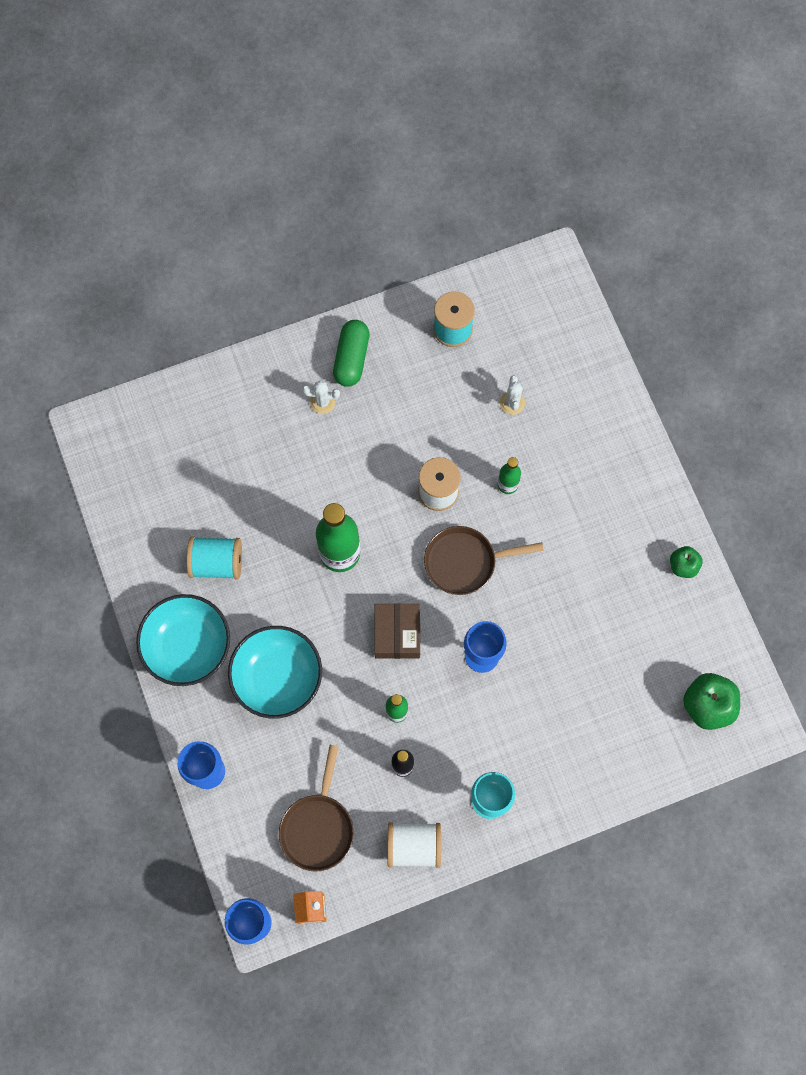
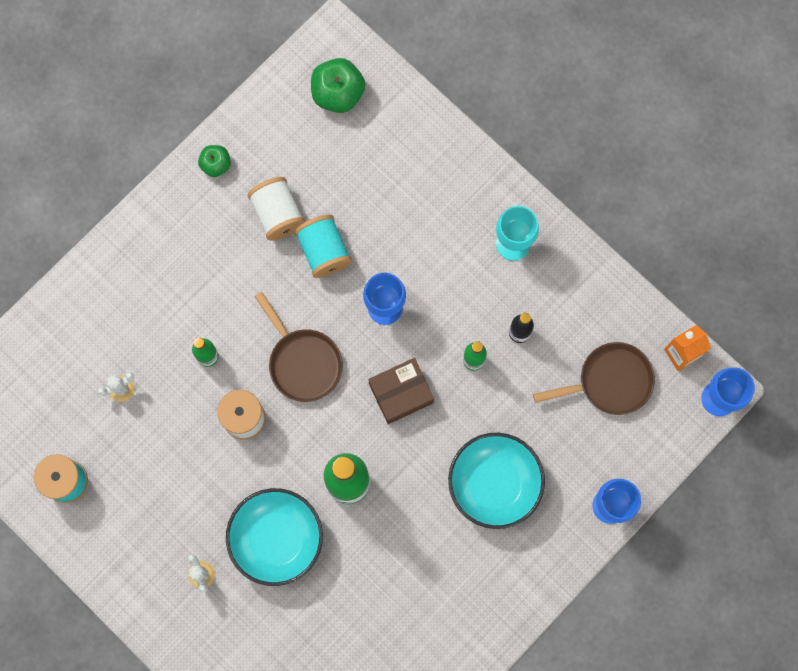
camera: 115 degrees left, 5 degrees up
turquoise bowl [136,594,230,686] -> turquoise bowl moved to [226,488,323,586]
turquoise spool [187,536,242,579] -> turquoise spool moved to [294,215,352,278]
green capsule [333,320,370,387] -> none
white spool [388,822,441,868] -> white spool moved to [248,177,306,241]

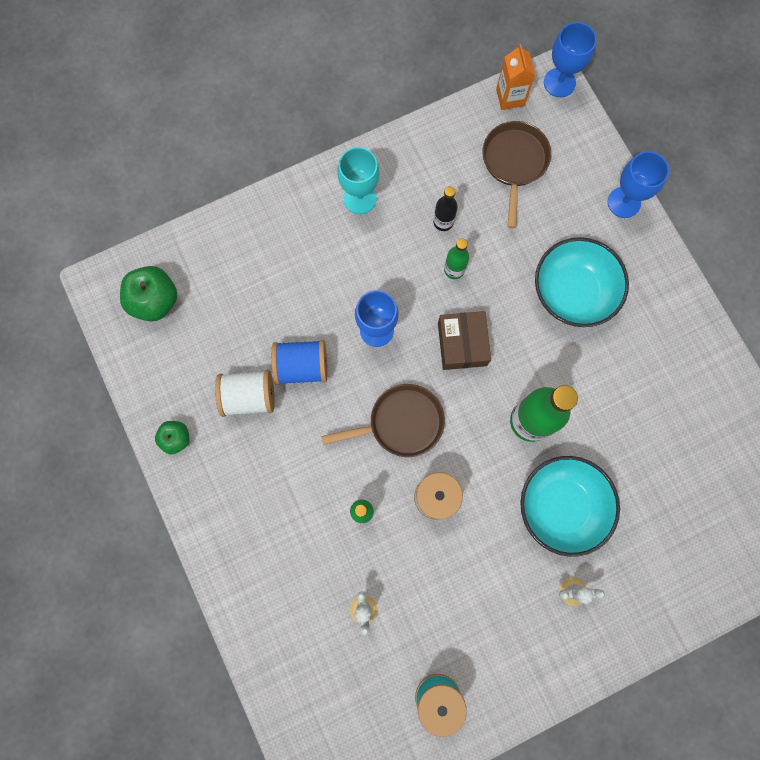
camera: 70 degrees left, 0 degrees up
turquoise spool [294,215,352,278] -> blue spool [271,340,327,385]

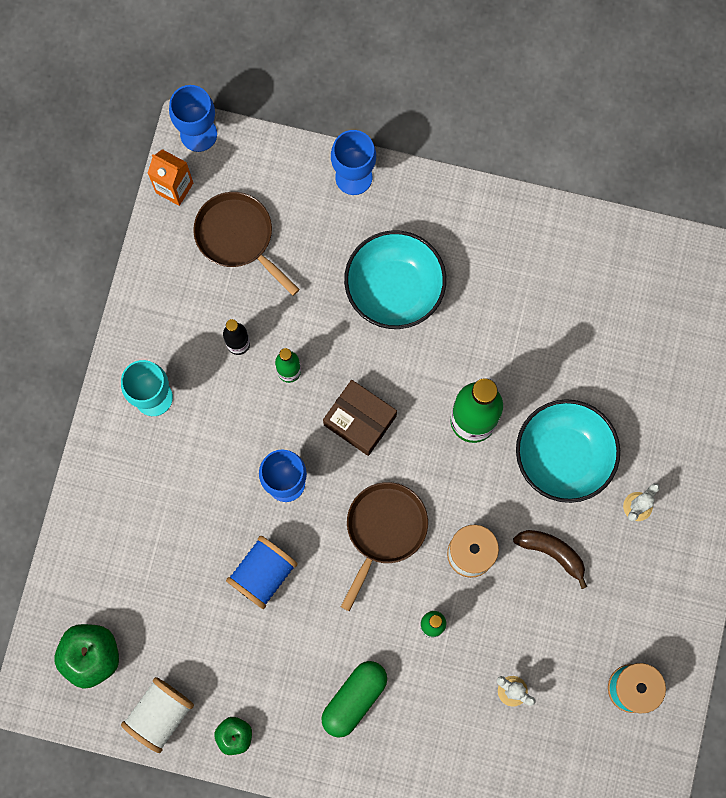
camera: 50 degrees left, 0 degrees up
white spool [215,370,275,417] -> white spool moved to [121,677,194,753]
none -> green capsule [321,661,387,738]
none -> brown banana [513,530,587,589]

